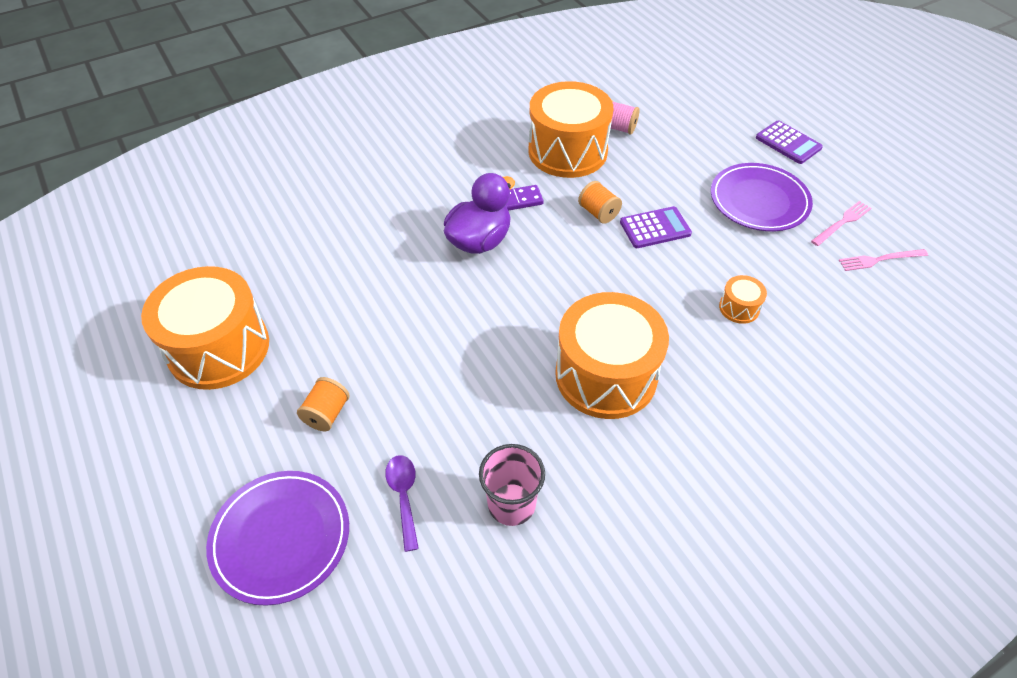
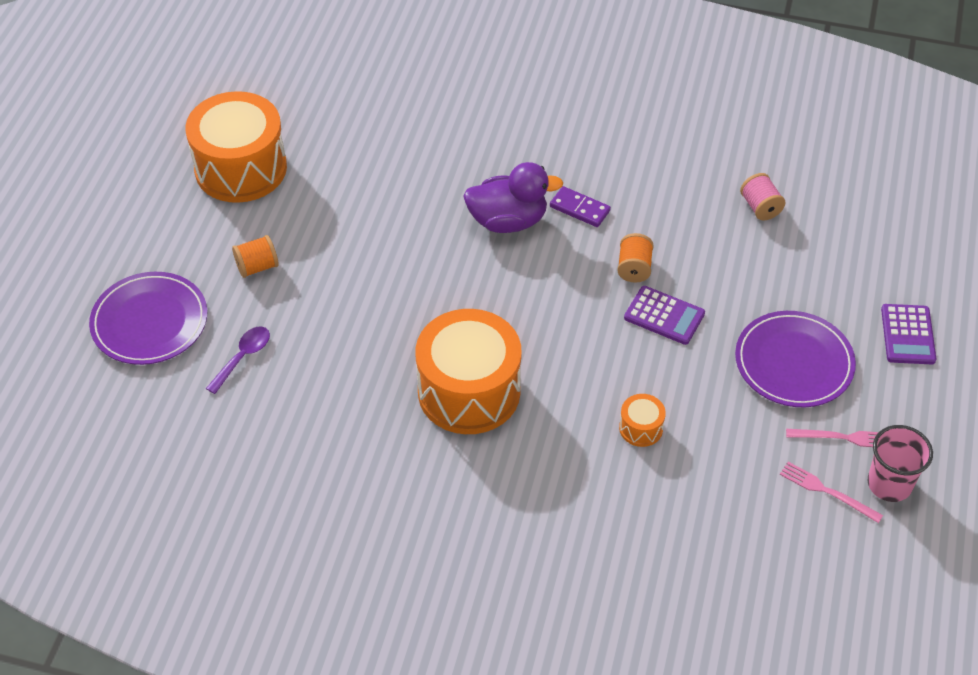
camera: 45 degrees right, 0 degrees up
pink cup [479,444,545,526] -> pink cup moved to [868,425,933,502]
orange drum [528,81,613,178] -> none

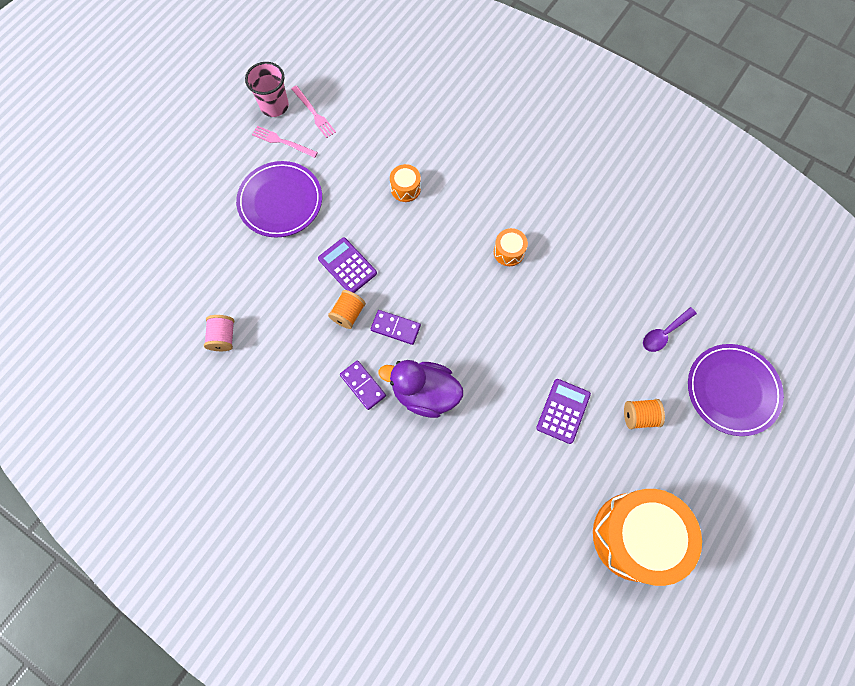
camera: 160 degrees left, 20 degrees up
orange drum [416,309,522,434] -> orange drum [494,228,528,266], size x0.42
purple calculator [881,304,936,364] -> purple calculator moved to [536,379,591,444]
none -> purple domino [371,310,421,345]

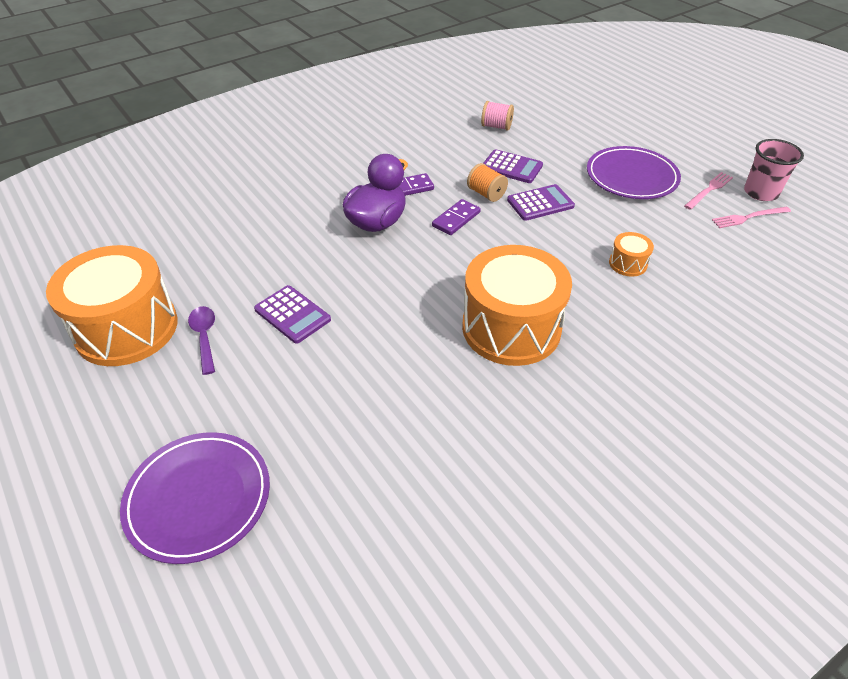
camera: 110 degrees right, 25 degrees down
orange drum [494,228,528,266] -> orange drum [462,245,572,366], size x2.39
orange spool [624,399,665,429] -> none
purple spoon [643,307,697,352] -> purple spoon moved to [188,306,215,375]
none -> purple calculator [483,149,543,183]

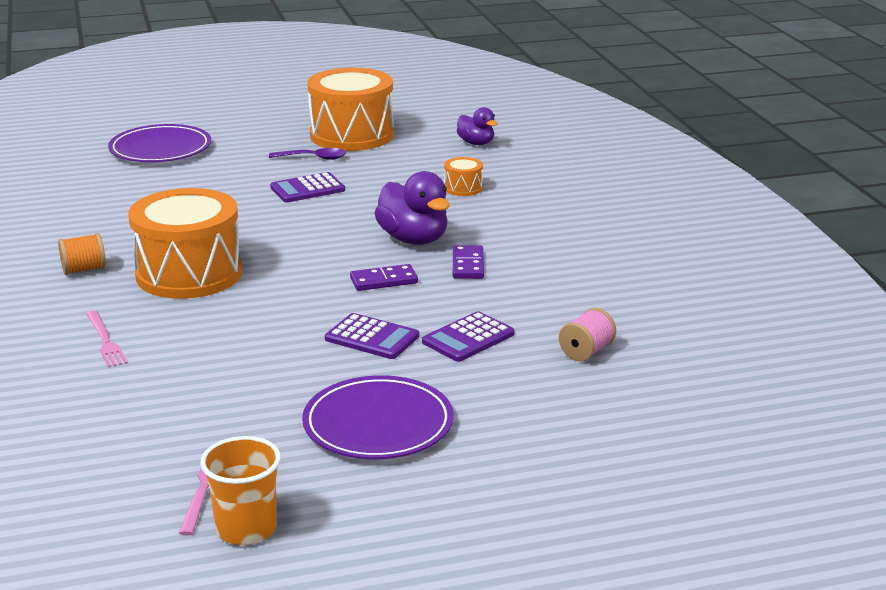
camera: 110 degrees right, 20 degrees down
purple domino [432,199,481,235] -> purple domino turned 75 degrees counterclockwise [350,264,418,291]
orange spool [467,163,508,202] -> orange spool moved to [58,233,106,275]
purple calculator [507,184,575,221] -> purple calculator turned 60 degrees counterclockwise [325,313,419,359]
orange drum [609,232,654,277] -> orange drum moved to [444,157,483,196]
pink fork [684,172,733,210] -> pink fork moved to [86,310,128,368]
pink cup [744,139,804,201] -> orange cup [200,436,281,545]
none -> purple duck [457,107,498,145]

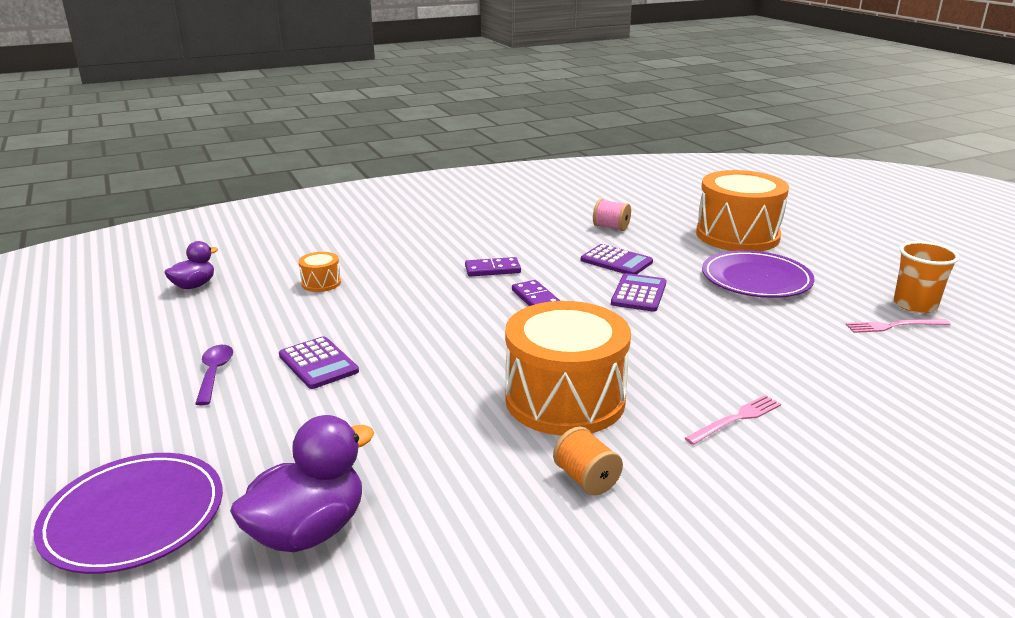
camera: 100 degrees left, 0 degrees up
orange drum [307,68,394,151] -> orange drum moved to [696,170,789,251]
purple duck [374,171,450,245] -> purple duck moved to [230,415,374,552]

